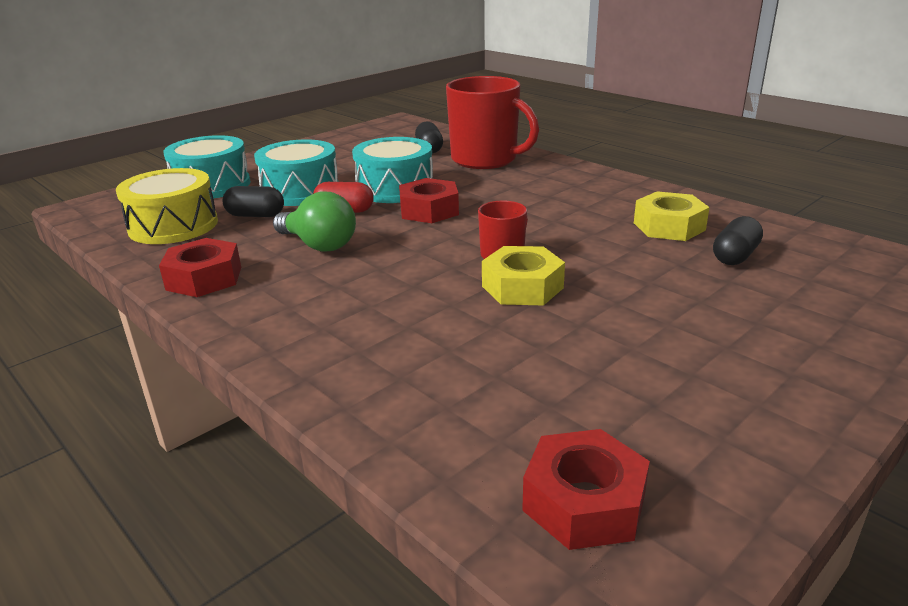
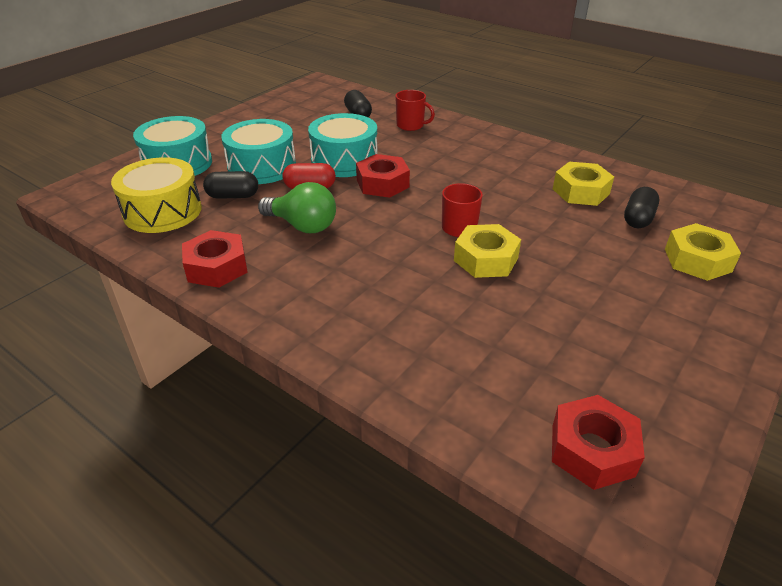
camera: 10 degrees left, 10 degrees up
red mug [446,76,539,169] -> red mug [395,90,435,131], size x0.49
none -> yellow nut [665,223,741,281]

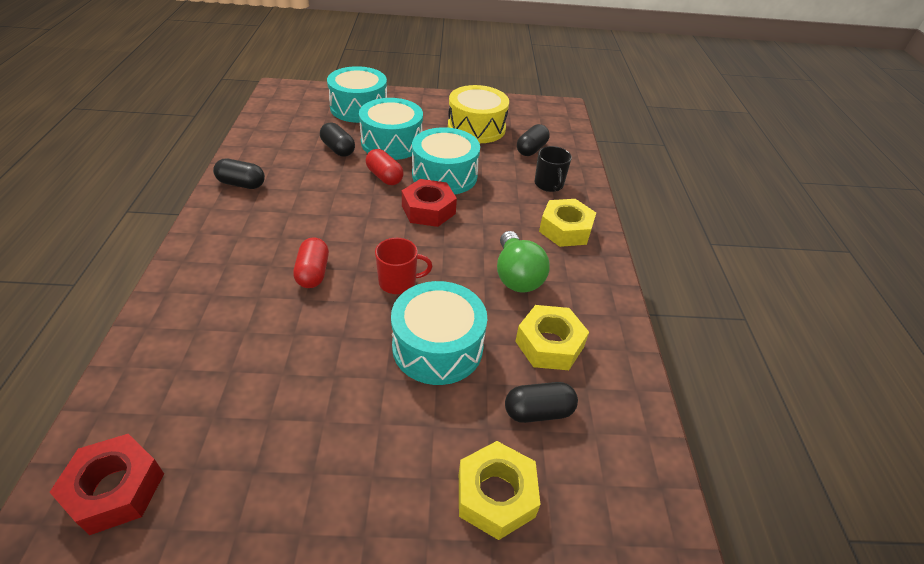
camera: 50 degrees right, 5 degrees up
yellow drum [111,157,202,233] -> yellow drum moved to [448,85,509,143]
red nut [182,230,248,288] -> black capsule [213,159,265,189]
green light bulb [258,182,336,233] -> green light bulb moved to [497,231,550,292]
red mug [395,90,435,131] -> black mug [535,146,572,192]
yellow nut [454,224,521,278] -> yellow nut moved to [539,199,596,247]
none -> red capsule [293,237,329,288]
none -> turquoise drum [391,281,487,385]

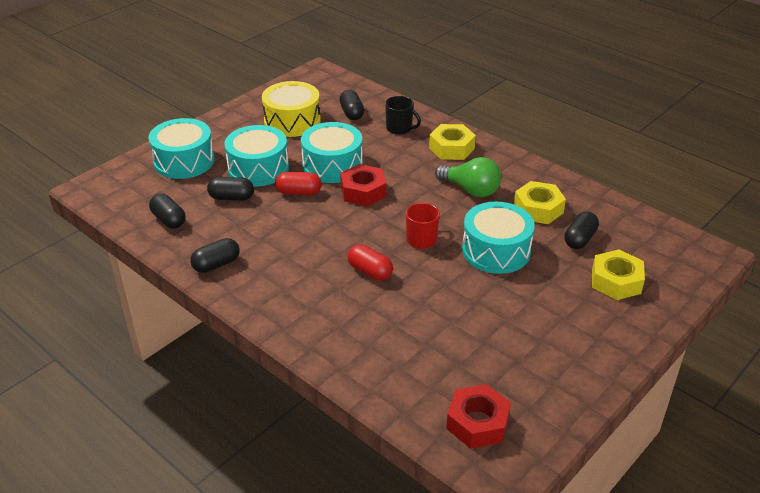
camera: 45 degrees left, 5 degrees down
none -> black capsule [149,194,186,229]

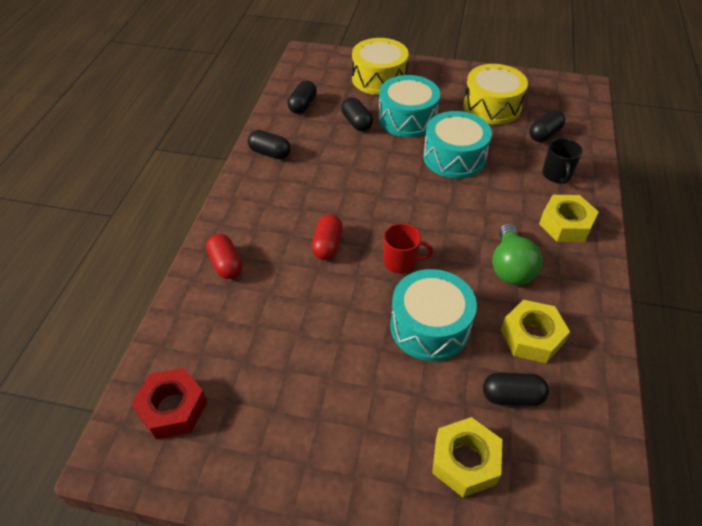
camera: 60 degrees right, 10 degrees up
turquoise drum [149,118,215,179] -> yellow drum [352,38,409,95]
red capsule [275,172,322,195] -> red capsule moved to [206,234,243,279]
red nut [340,164,386,206] -> none

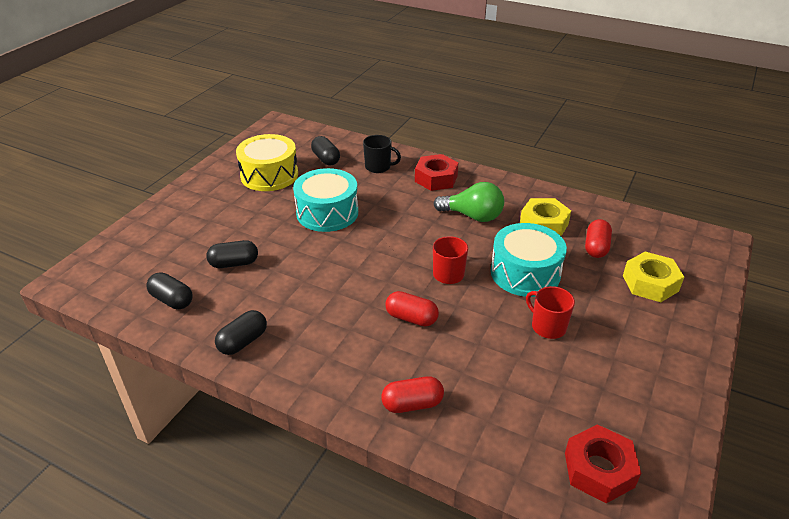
camera: 75 degrees left, 10 degrees down
yellow drum [352,38,409,95] -> none
turquoise drum [378,75,440,137] -> none
black capsule [483,373,549,406] -> red capsule [585,219,612,258]
yellow nut [539,195,599,242] -> red nut [415,154,459,191]
none -> red mug [526,286,575,339]

